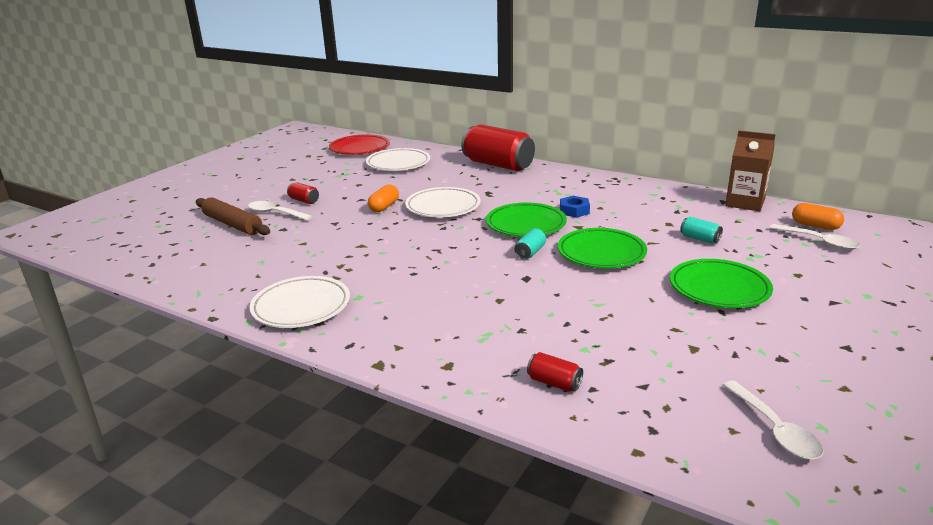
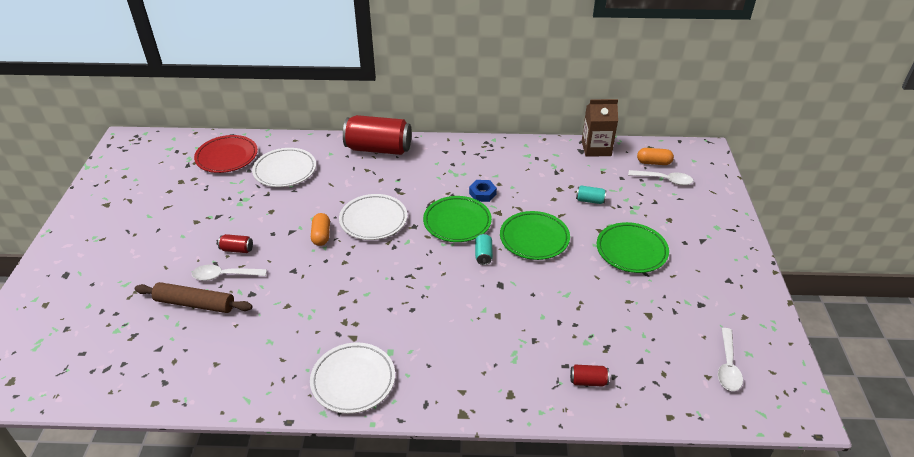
camera: 30 degrees left, 15 degrees up
white spoon [723,381,823,460] -> white spoon turned 60 degrees clockwise [718,328,743,391]

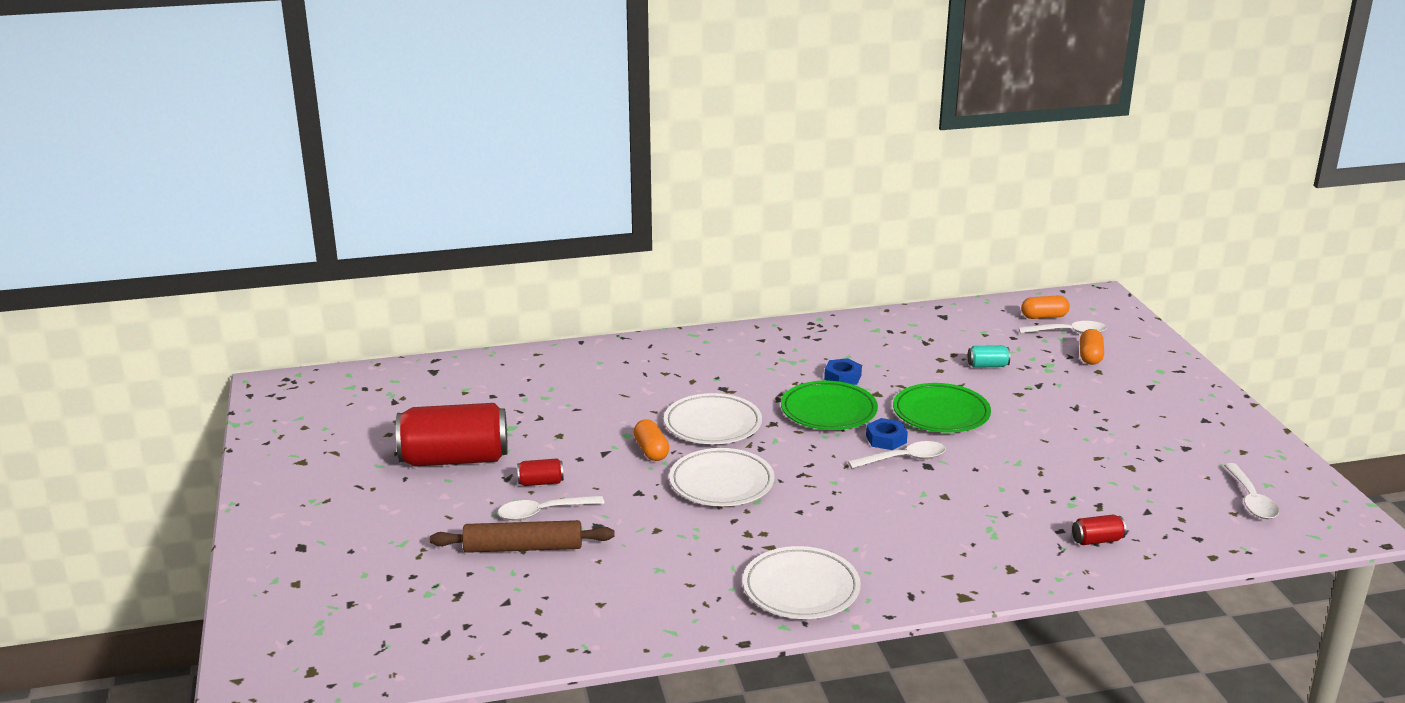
camera: 15 degrees left, 15 degrees down
red plate [194,135,258,173] -> none
white plate [252,148,316,187] -> white plate moved to [669,448,774,506]
red can [343,115,412,155] -> red can moved to [396,403,508,467]
turquoise can [475,234,493,265] -> blue nut [866,418,908,450]
brown carton [582,99,618,157] -> none
green plate [597,222,669,273] -> none
none -> white spoon [848,441,946,468]
none -> orange capsule [1080,329,1104,365]

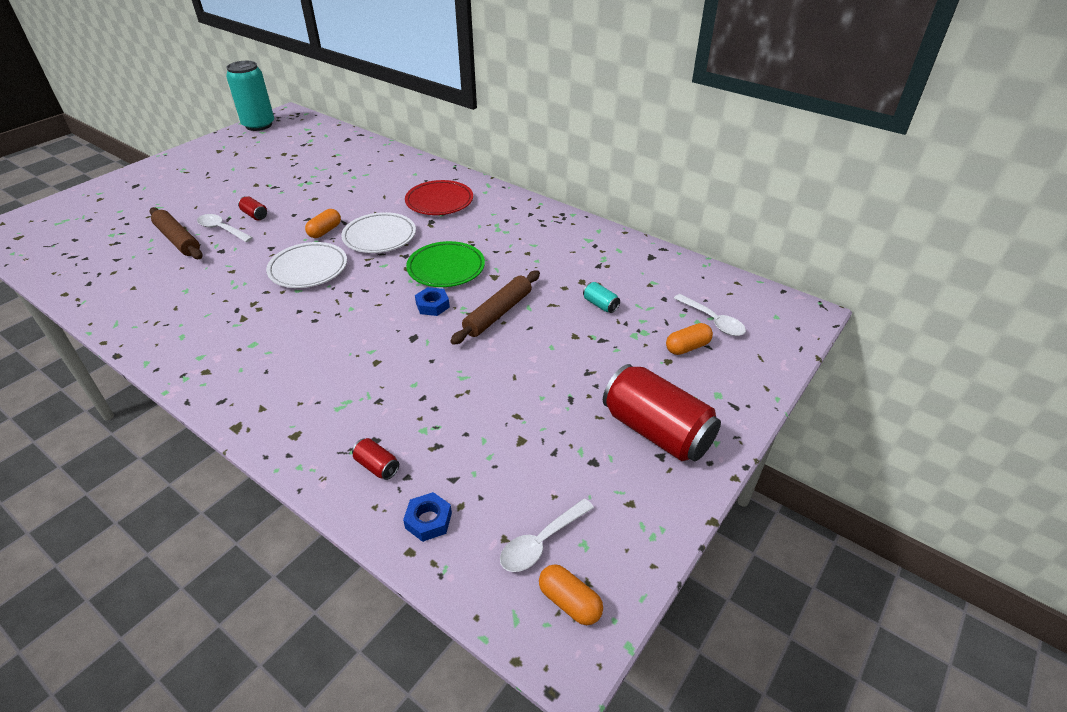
camera: 50 degrees right, 15 degrees up
red can [396,403,508,467] -> red can moved to [603,364,721,461]
white plate [743,546,861,619] -> none
blue nut [824,358,862,385] -> blue nut moved to [403,492,452,542]
white spoon [848,441,946,468] -> none
green plate [893,383,991,433] -> brown rolling pin [451,270,540,345]
orange capsule [1021,295,1070,319] -> orange capsule moved to [539,564,603,625]
none -> turquoise can [226,61,274,131]
none -> red plate [405,180,473,215]

